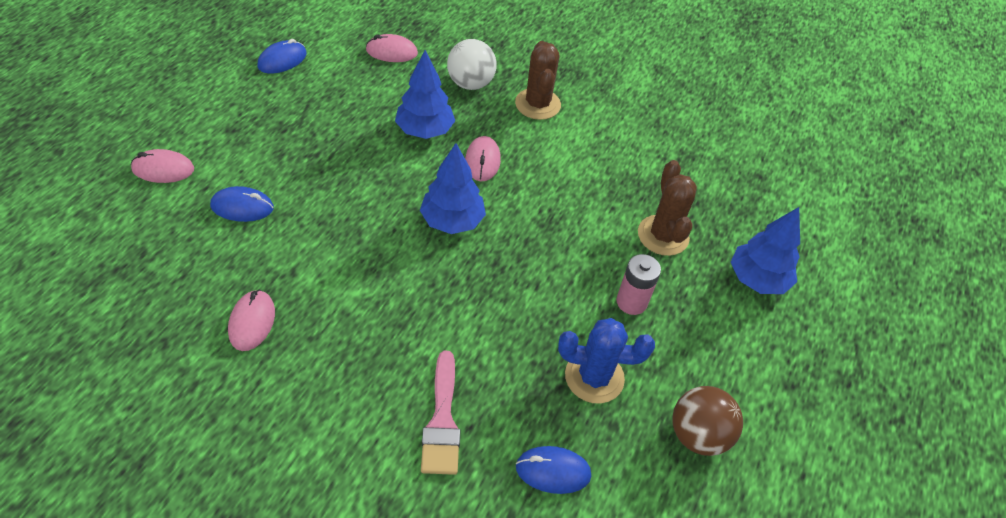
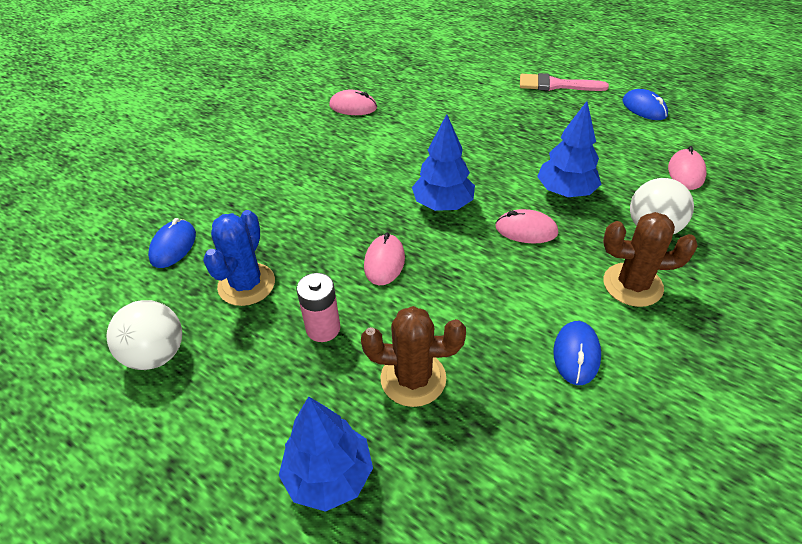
camera: 105 degrees right, 5 degrees down
pink mouse [131,149,194,183] -> pink mouse moved to [364,233,405,285]
blue mouse [210,186,274,222] -> blue mouse moved to [553,321,601,385]
pink brush [421,351,461,475] -> pink brush moved to [520,73,609,91]
brown ball [672,386,743,456] -> white ball [106,300,182,370]

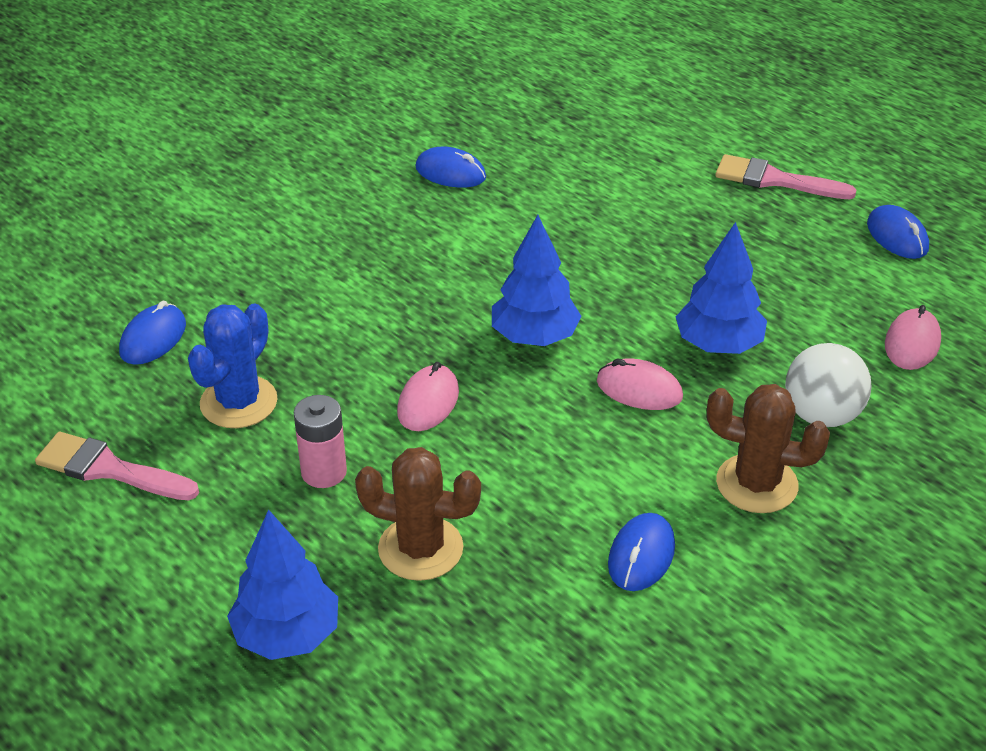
camera: 10 degrees right, 5 degrees down
white ball [106,300,182,370] -> pink brush [35,432,199,500]
pink mouse [329,90,377,115] -> blue mouse [415,147,486,188]

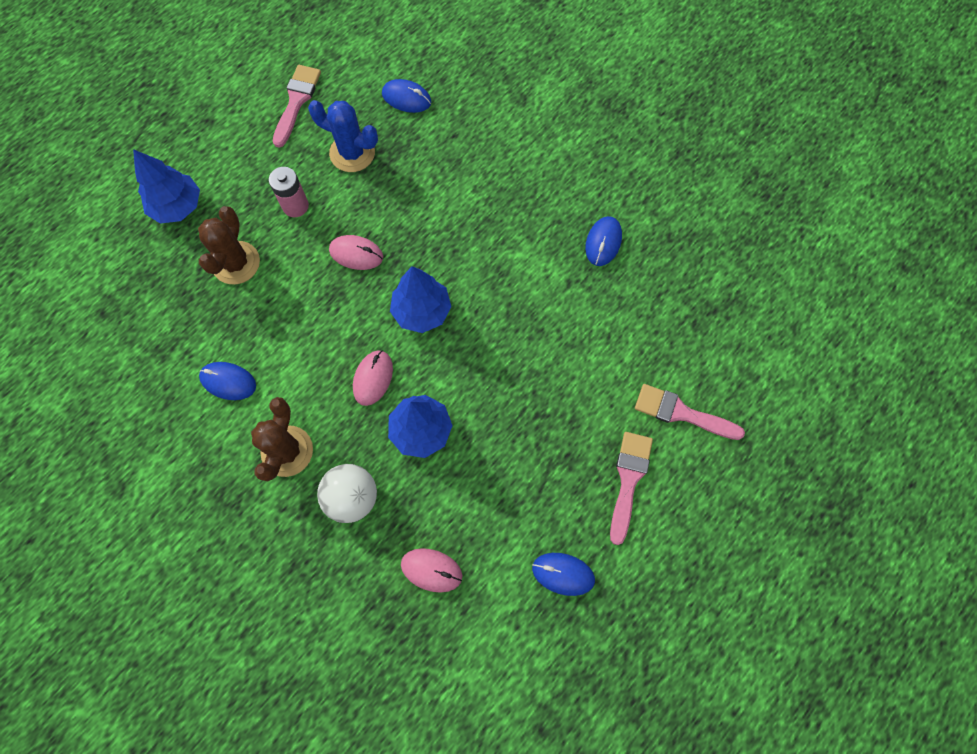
camera: 85 degrees right, 30 degrees up
blue mouse [867,205,929,259] -> blue mouse turned 45 degrees clockwise [532,553,595,596]
none -> pink brush [635,384,745,440]

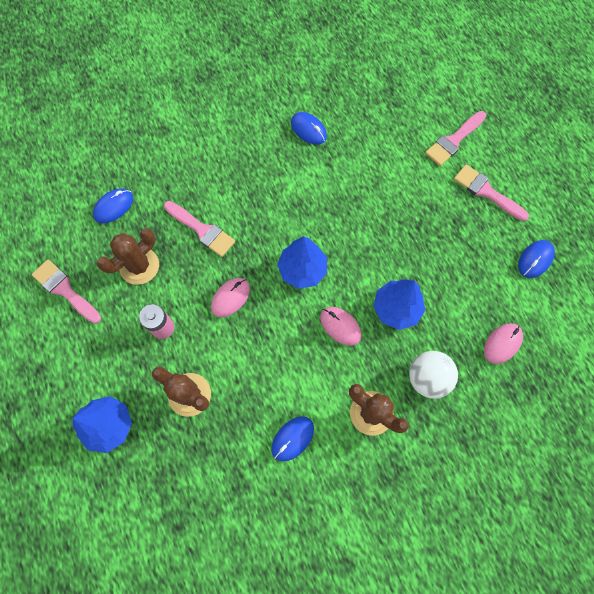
camera: 65 degrees left, 0 degrees up
blue cactus [308,100,378,172] -> brown cactus [97,228,159,285]
none -> pink brush [164,201,235,257]

